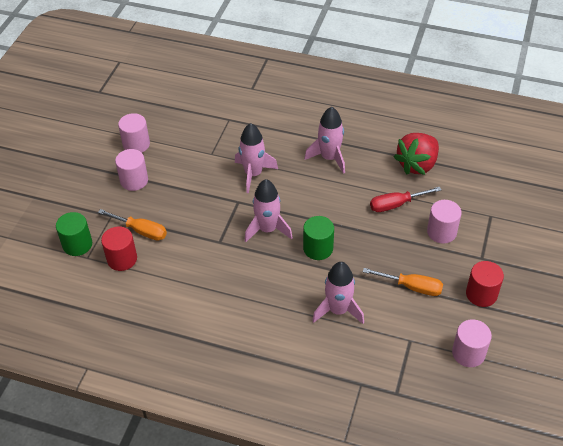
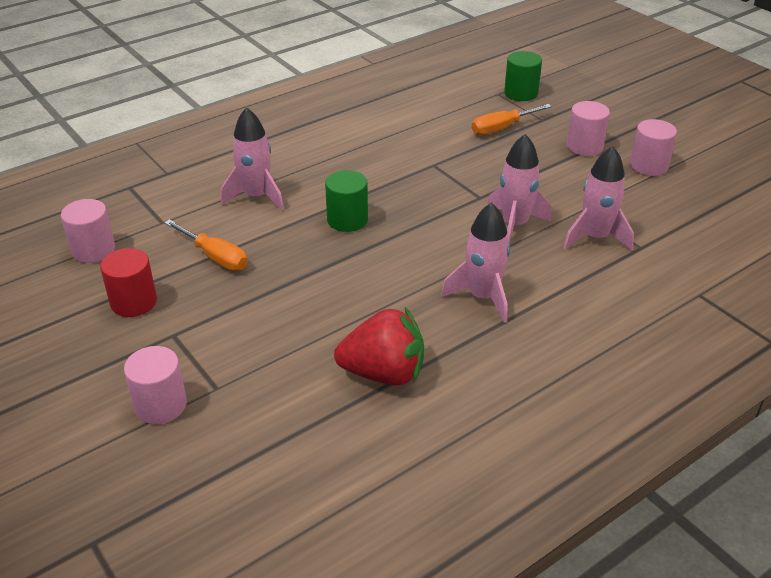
camera: 125 degrees right, 10 degrees down
red cylinder [101,226,137,271] -> none
pink rocket [245,179,293,242] -> pink rocket moved to [563,146,634,251]
orange screwdriver [363,268,443,296] -> orange screwdriver turned 105 degrees counterclockwise [164,219,248,271]
red screwdriver [370,187,442,212] -> none
red strawberry [394,133,439,175] -> red strawberry turned 105 degrees clockwise [334,307,424,386]
pink cylinder [427,200,462,244] -> pink cylinder moved to [124,346,187,424]

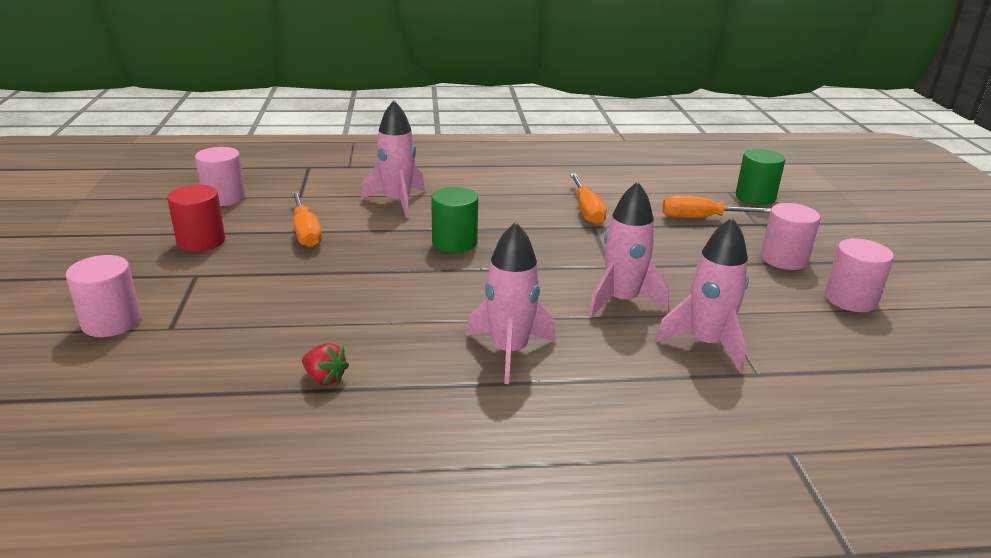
camera: 30 degrees right, 10 degrees down
red strawberry [334,307,424,386] -> red strawberry [302,343,349,385], size x0.45
none -> orange screwdriver [570,174,607,225]

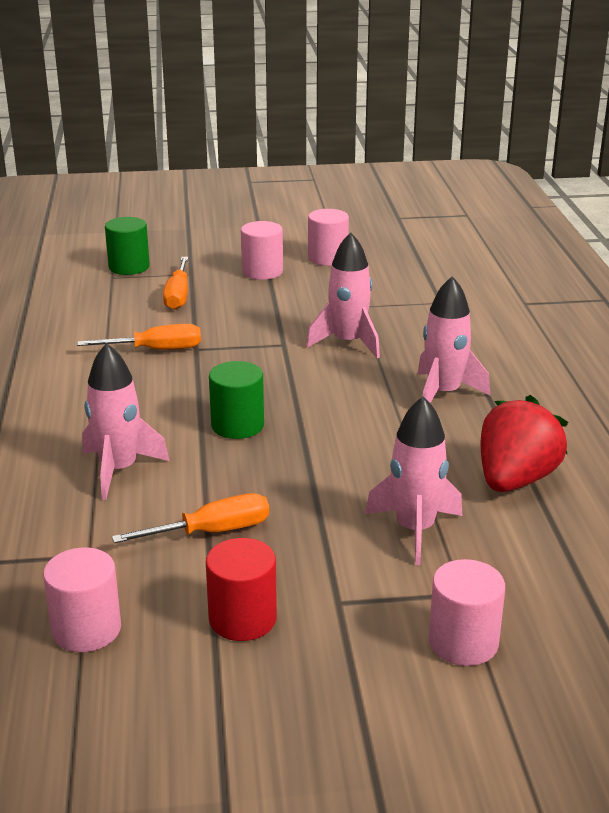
camera: 90 degrees left, 0 degrees up
red strawberry [302,343,349,385] -> red strawberry [481,395,568,492], size x2.22
pink rocket [655,217,749,373] -> pink rocket moved to [365,396,462,565]

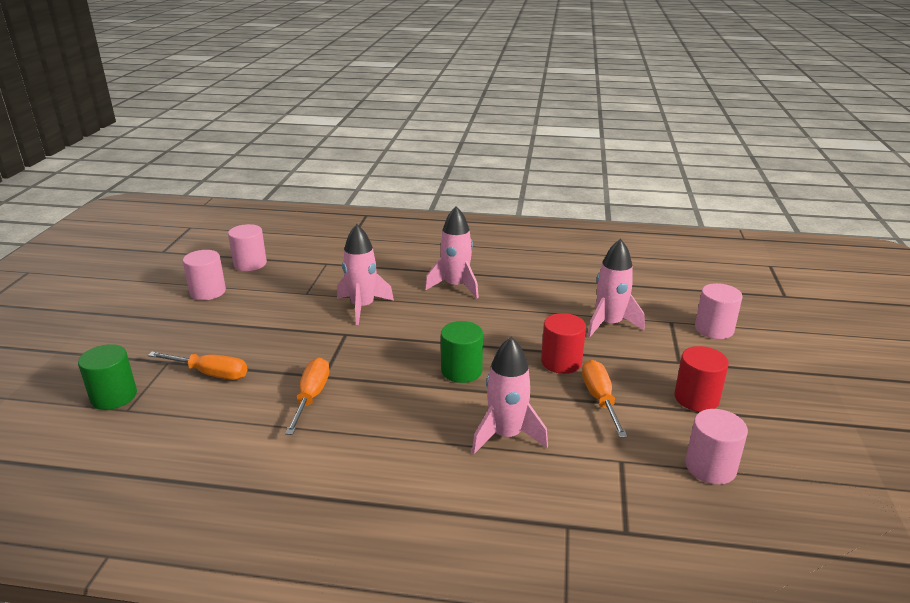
camera: 75 degrees left, 0 degrees up
pink cylinder [241,221,283,280] -> pink cylinder moved to [228,224,267,271]
red strawberry [481,395,568,492] -> none
none -> red cylinder [541,313,586,374]

